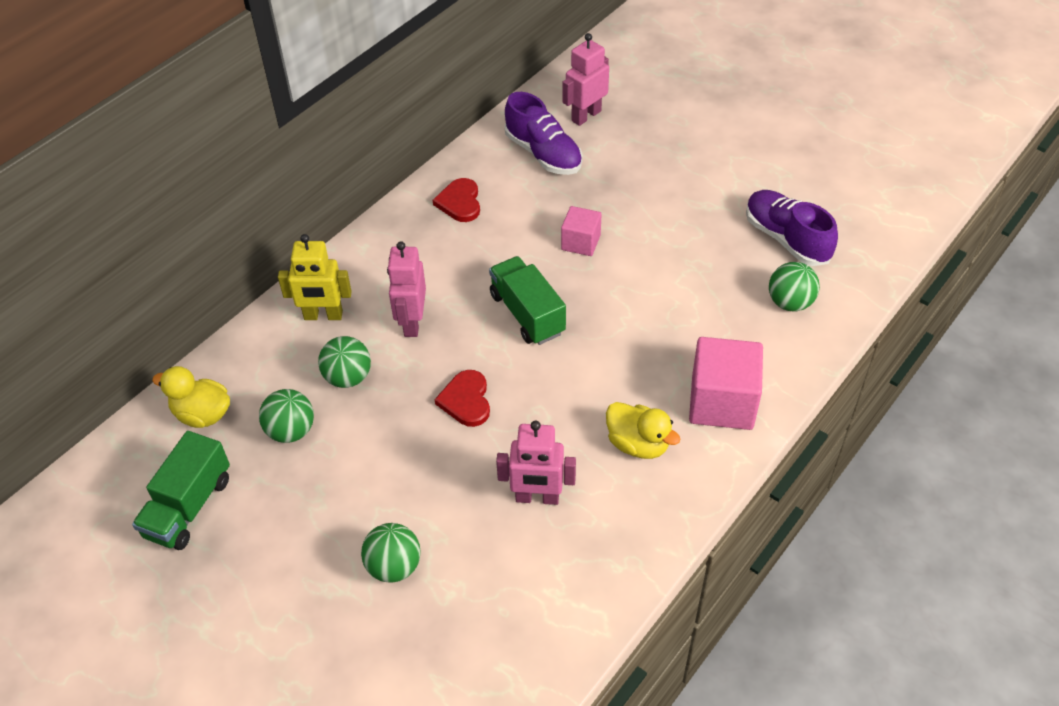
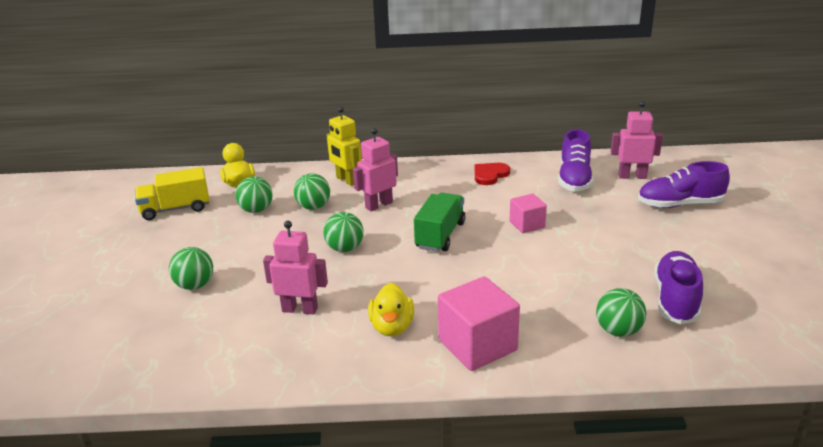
camera: 50 degrees right, 20 degrees down
green truck [132,431,230,550] -> yellow truck [135,167,209,220]
red heart [434,370,490,427] -> green ball [323,212,364,252]
pink robot [496,421,576,505] -> pink robot turned 135 degrees clockwise [263,221,328,315]
none -> purple shoe [638,161,730,208]

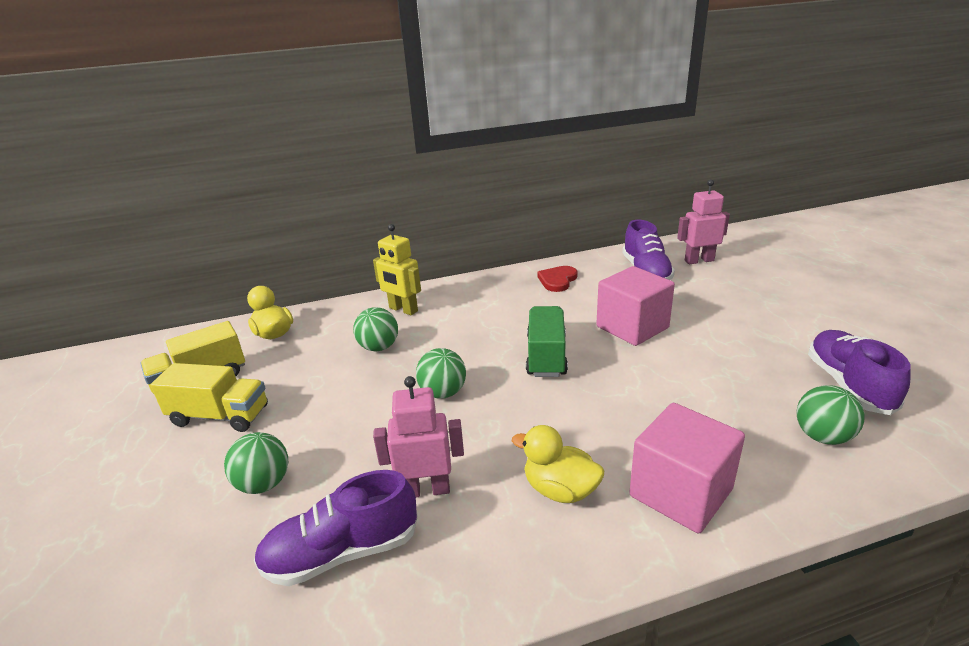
camera: 15 degrees left, 0 degrees up
green ball [235,176,273,213] -> none
pink robot [353,128,398,211] -> none
yellow duck [368,283,414,337] -> yellow duck turned 135 degrees clockwise [512,425,604,503]
pink cube [510,194,547,233] -> pink cube [596,266,675,346], size x1.72
purple shoe [638,161,730,208] -> purple shoe moved to [254,470,418,586]
none -> yellow truck [151,363,268,432]

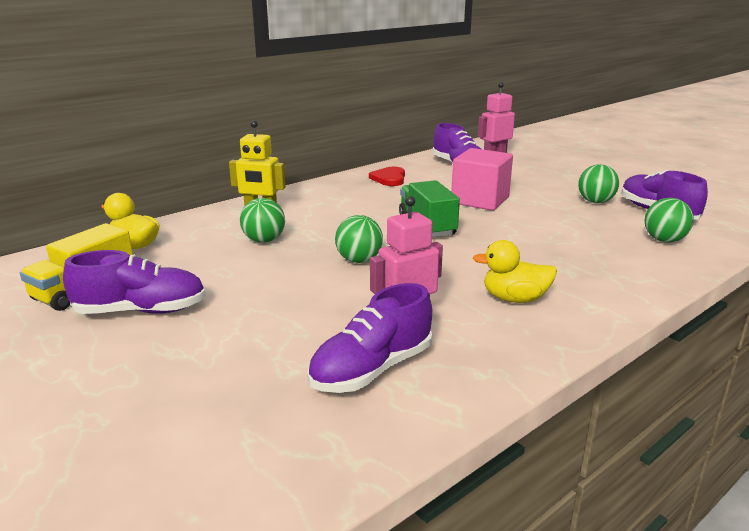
camera: 25 degrees left, 5 degrees down
yellow truck [151,363,268,432] -> purple shoe [63,250,206,314]
green ball [224,432,288,494] -> green ball moved to [578,164,619,203]
pink cube [629,403,745,533] -> none

